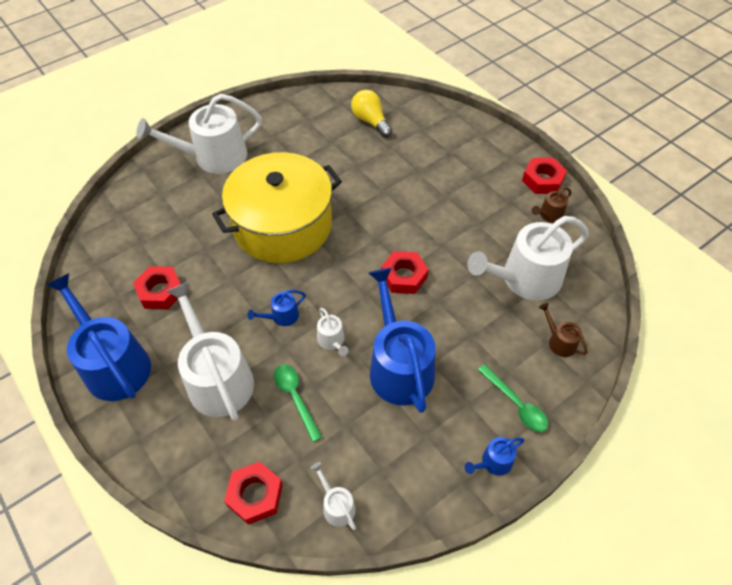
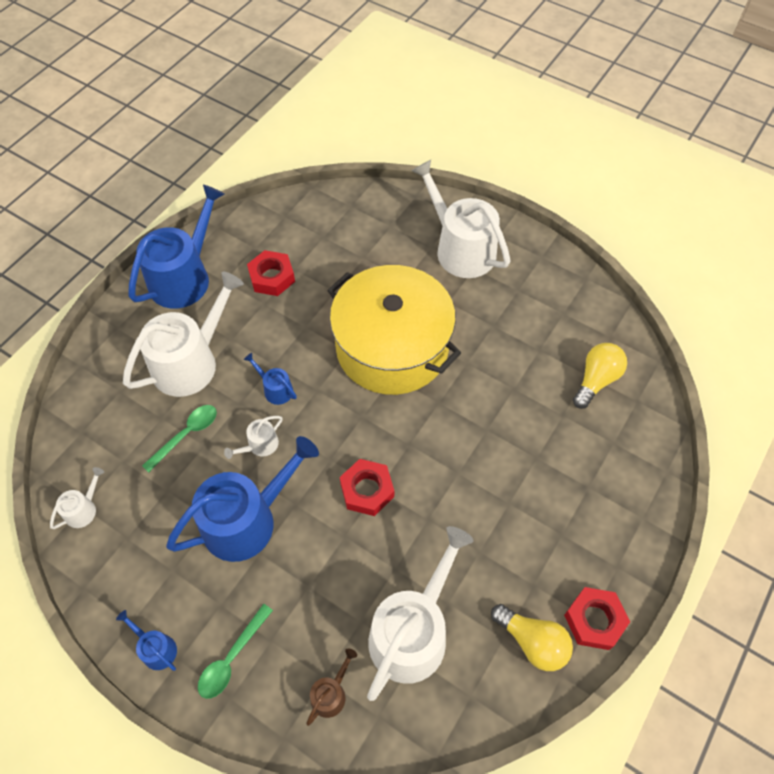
camera: 70 degrees right, 5 degrees up
red nut [224,461,283,525] -> none
white watering can [467,216,589,301] -> white watering can turned 75 degrees clockwise [367,526,473,701]
brown watering can [532,187,571,223] -> yellow light bulb [491,604,573,671]

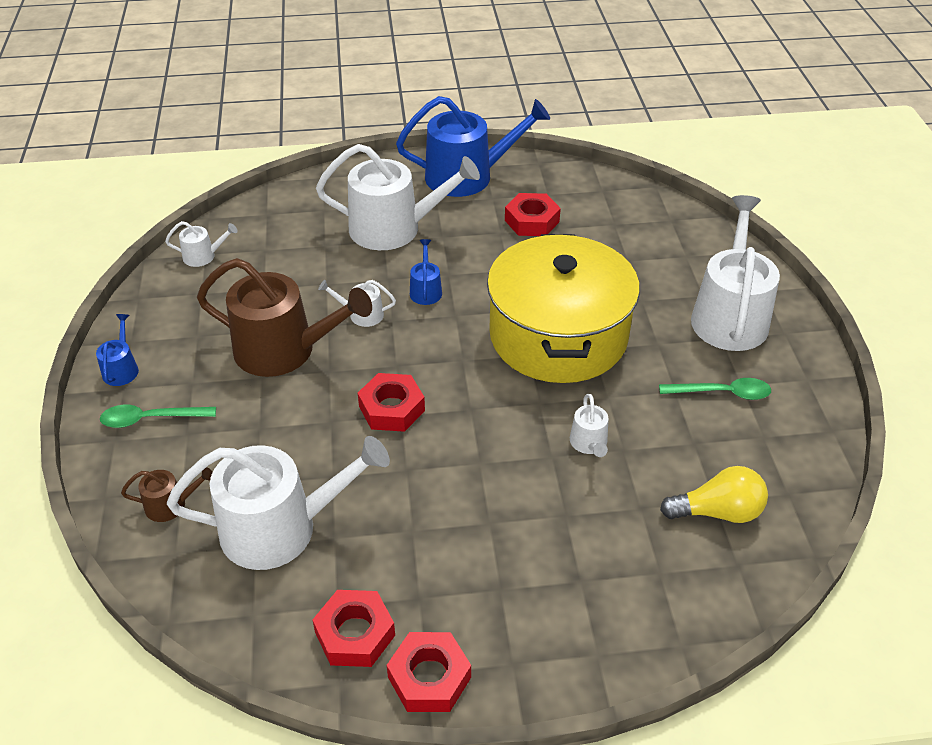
camera: 50 degrees right, 15 degrees down
green spoon [142,405,217,473] -> green spoon moved to [659,378,771,400]
blue watering can [166,436,319,562] -> brown watering can [197,258,372,377]
yellow light bulb [491,604,573,671] -> red nut [313,590,395,667]
none -> white watering can [570,394,609,457]

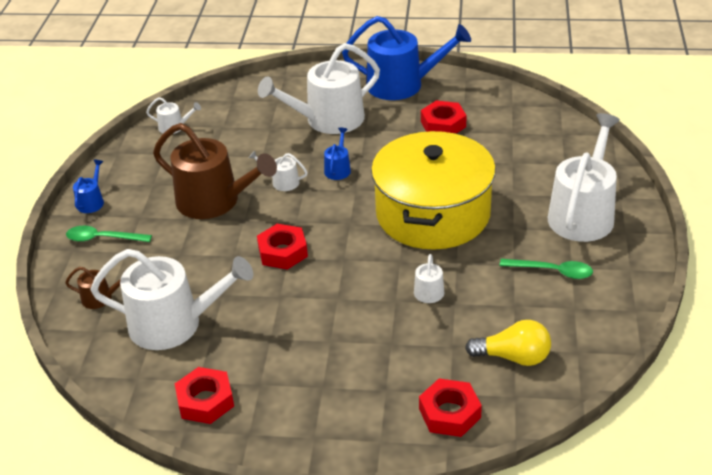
camera: 15 degrees right, 5 degrees down
white watering can [316,144,480,250] -> white watering can turned 135 degrees clockwise [258,43,380,134]
red nut [387,632,471,712] -> red nut moved to [419,378,482,437]

